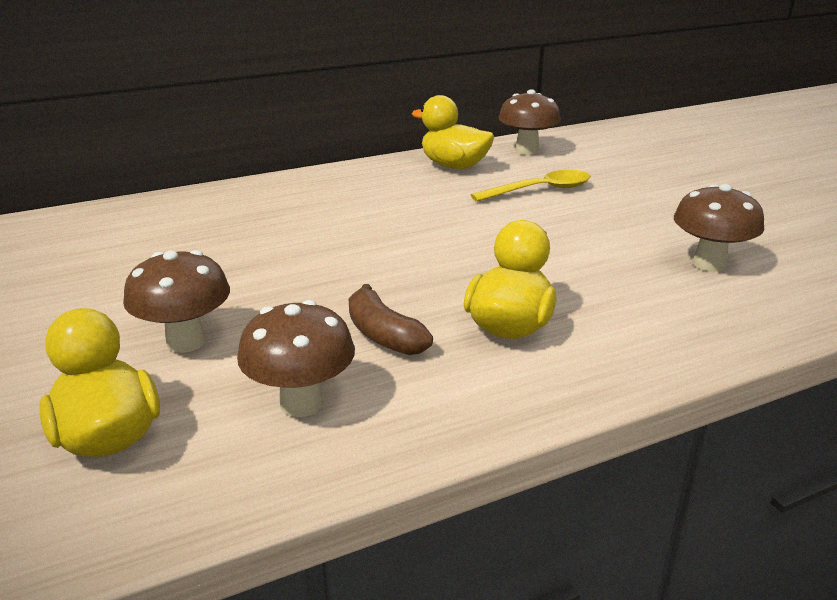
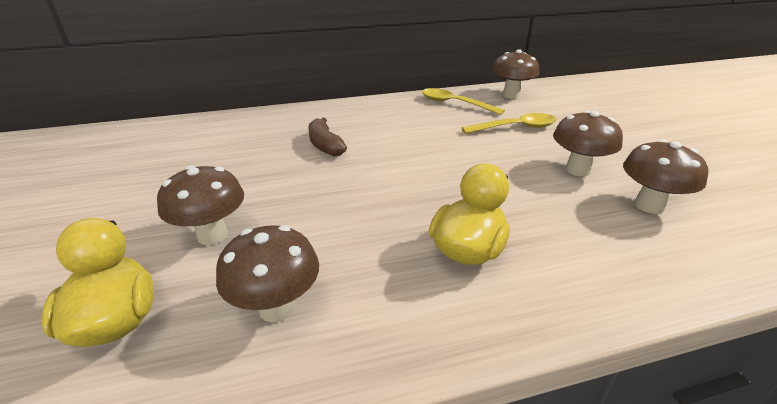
camera: 10 degrees right, 5 degrees up
brown banana [349,284,433,355] -> brown banana moved to [308,118,347,156]
yellow duck [412,95,494,169] -> yellow spoon [422,88,505,115]
none -> brown mushroom [553,111,623,176]

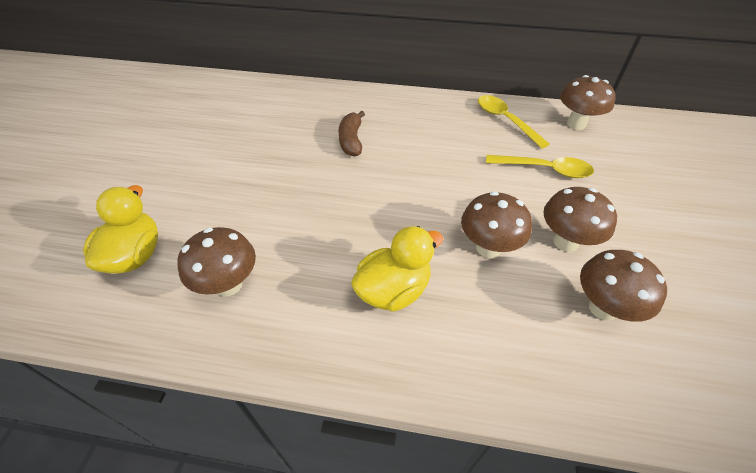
camera: 25 degrees right, 15 degrees up
brown mushroom [157,165,244,245] -> brown mushroom moved to [461,191,532,258]

